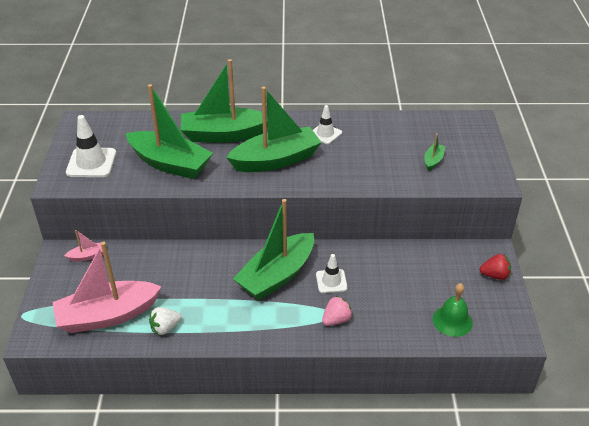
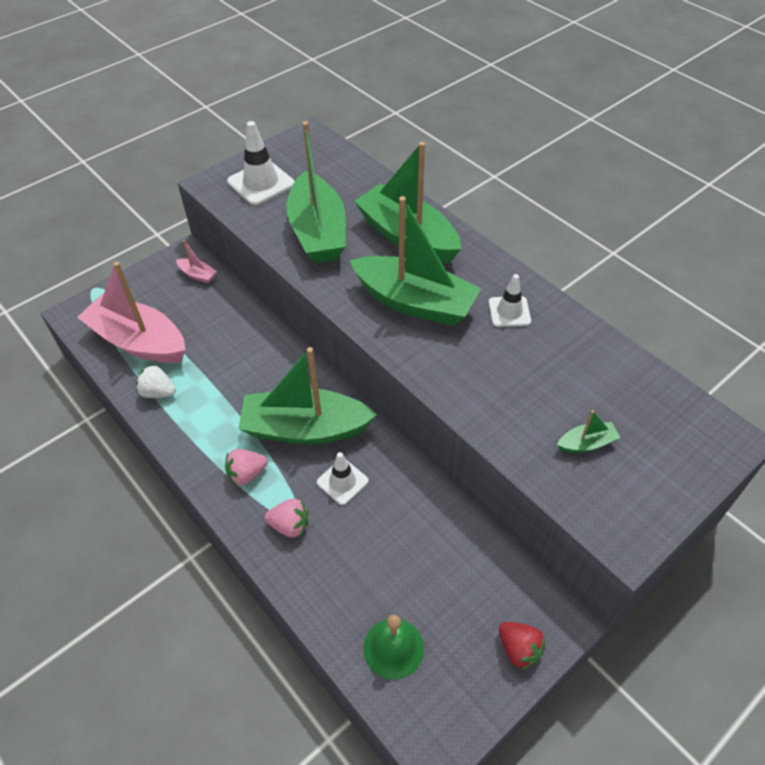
camera: 50 degrees right, 10 degrees up
none -> pink strawberry [225,449,268,486]

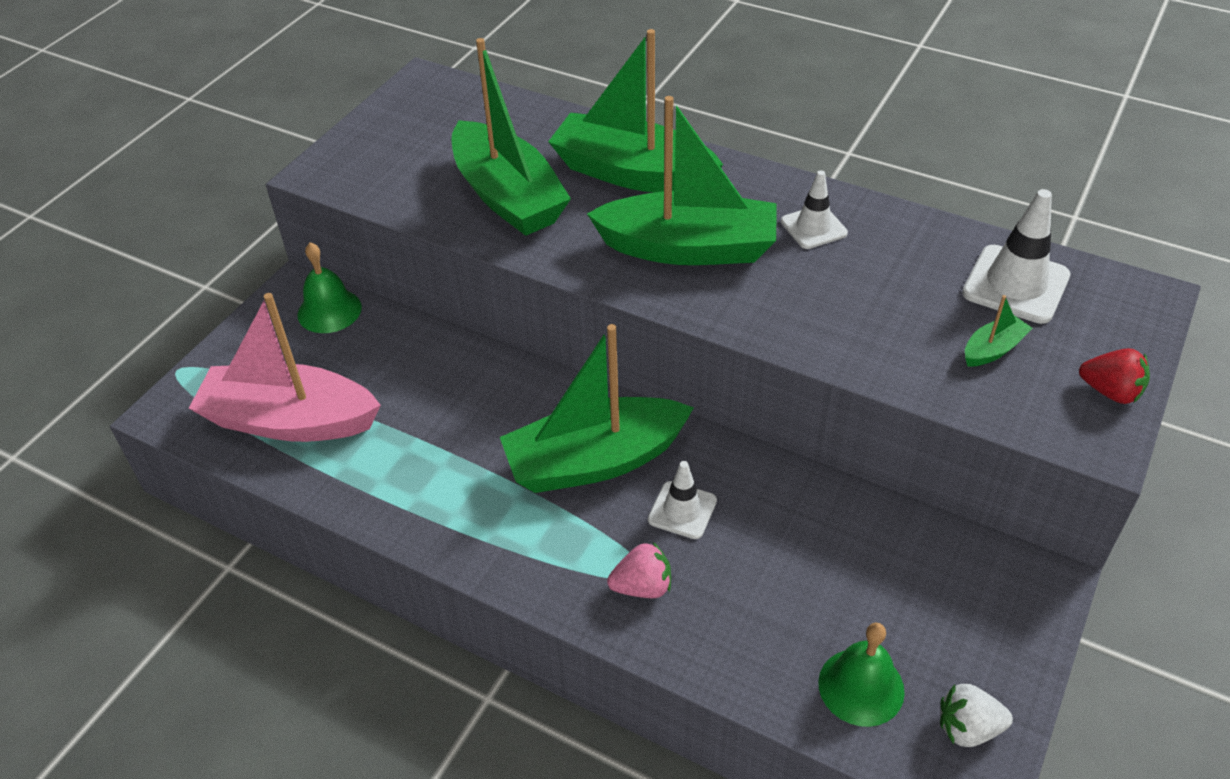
camera: 20 degrees left, 5 degrees down
white strawberry [136,364,176,398] -> white strawberry moved to [940,684,1013,747]
pink boat [176,240,217,283] -> green bell [297,242,362,333]
pink strawberry [225,449,268,486] -> none
white traffic cone [227,121,295,205] -> white traffic cone moved to [962,189,1070,324]
red strawberry [499,622,546,670] -> red strawberry moved to [1079,348,1150,404]

